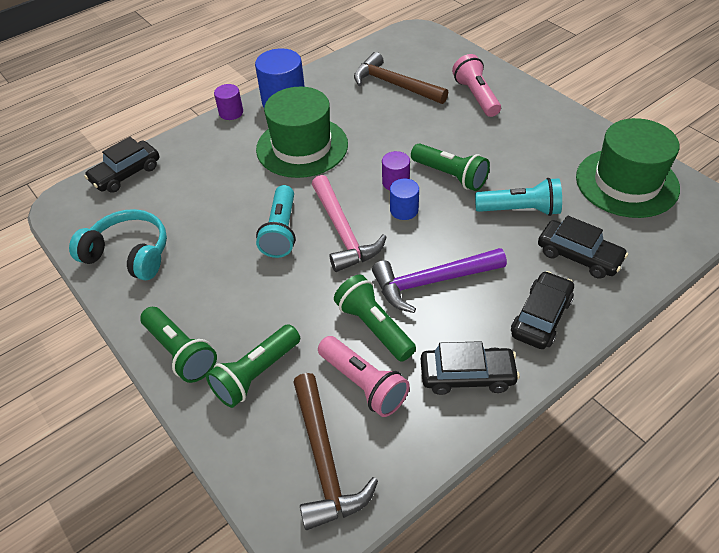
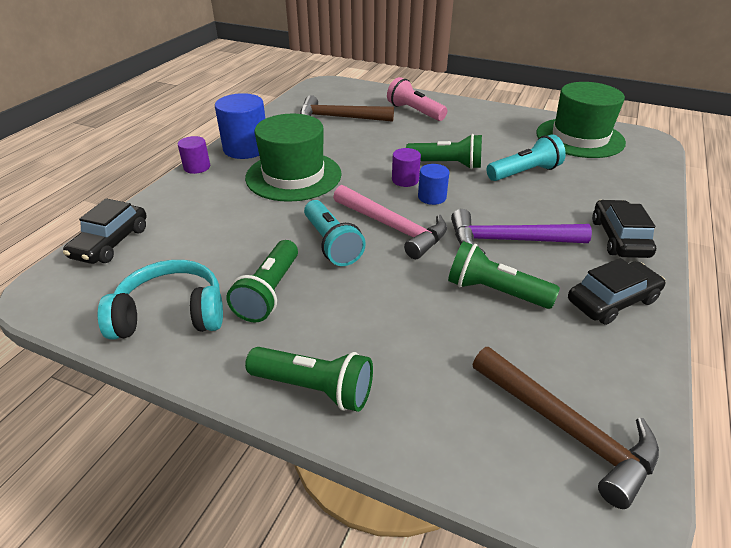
camera: 30 degrees left, 10 degrees down
green flashlight [206,324,300,408] -> green flashlight moved to [227,240,298,322]
pink flashlight [318,336,410,417] -> none
purple hammer [372,248,507,313] -> purple hammer turned 45 degrees clockwise [451,209,592,254]
black car [538,216,628,279] -> none

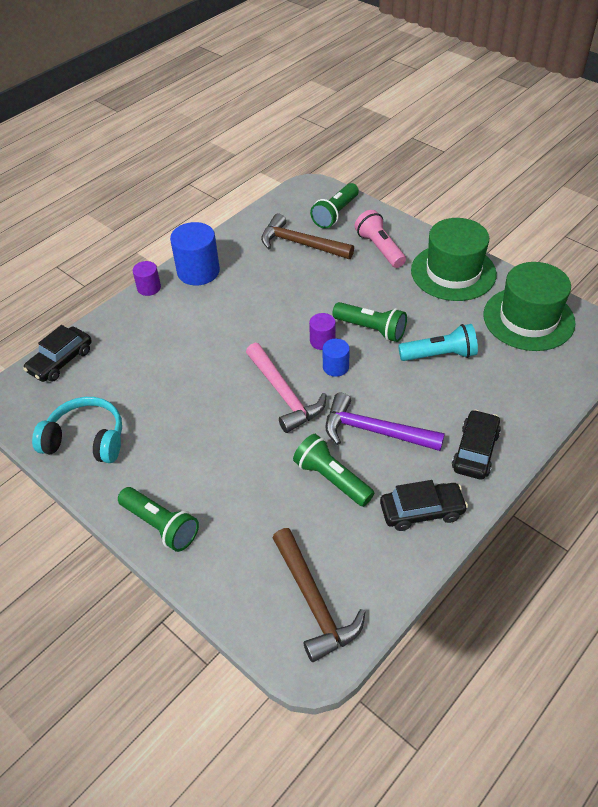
camera: 20 degrees right, 10 degrees up
green flashlight [227,240,298,322] -> green flashlight moved to [310,183,359,228]
green hat [245,114,342,202] -> green hat moved to [411,218,497,301]
turquoise flashlight [304,200,366,266] -> none

